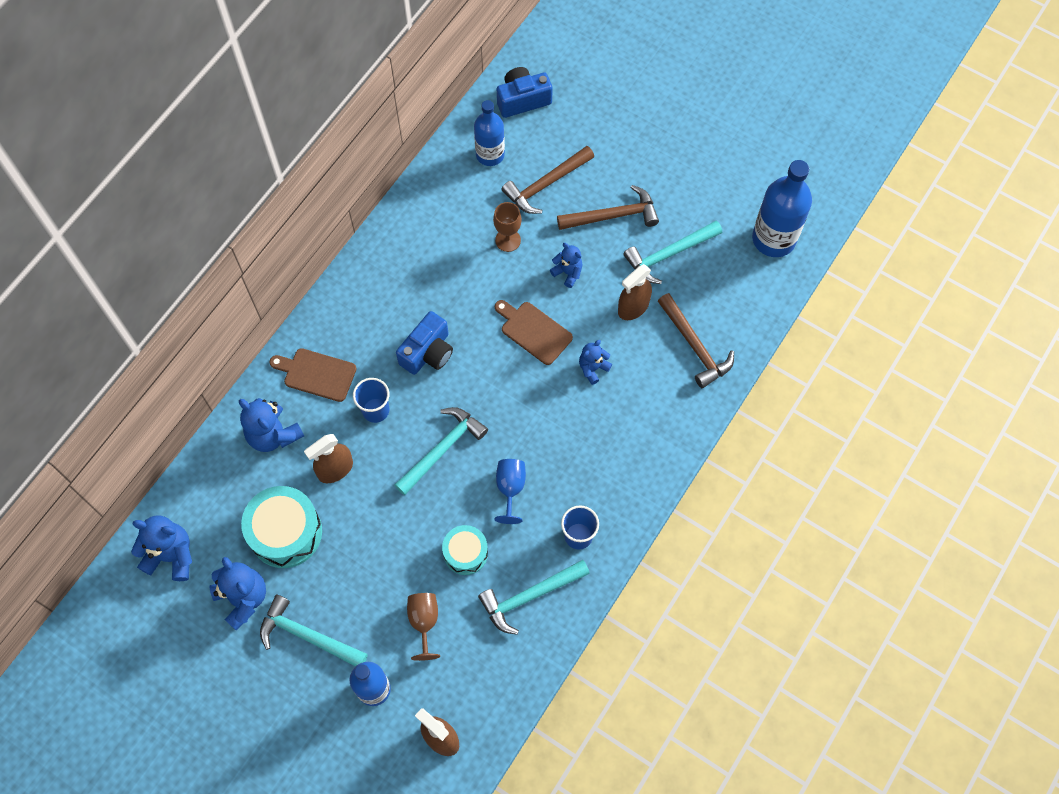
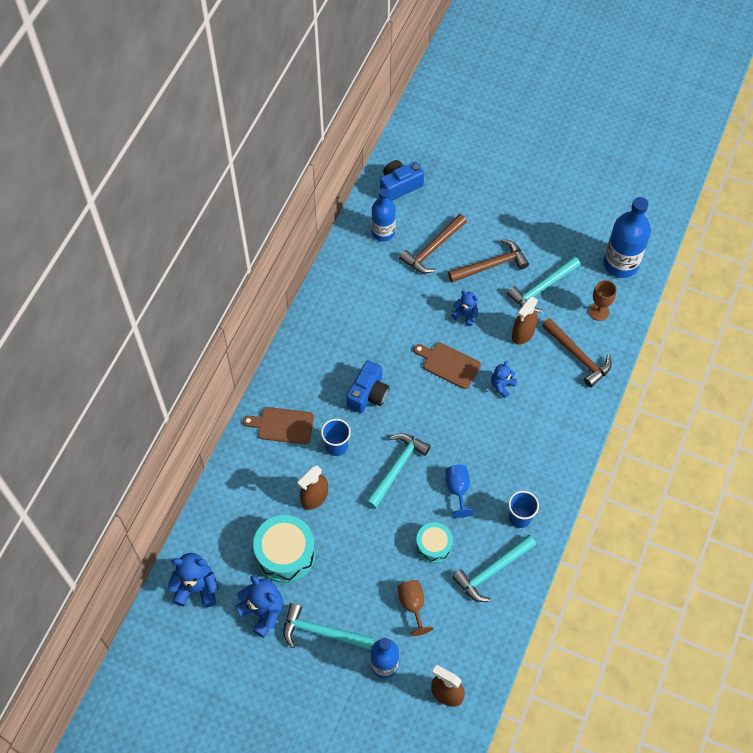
camera: 10 degrees left, 5 degrees down
blue teddy bear [239,398,304,452] -> none
brown goblet [493,202,521,252] -> brown goblet moved to [589,280,616,321]

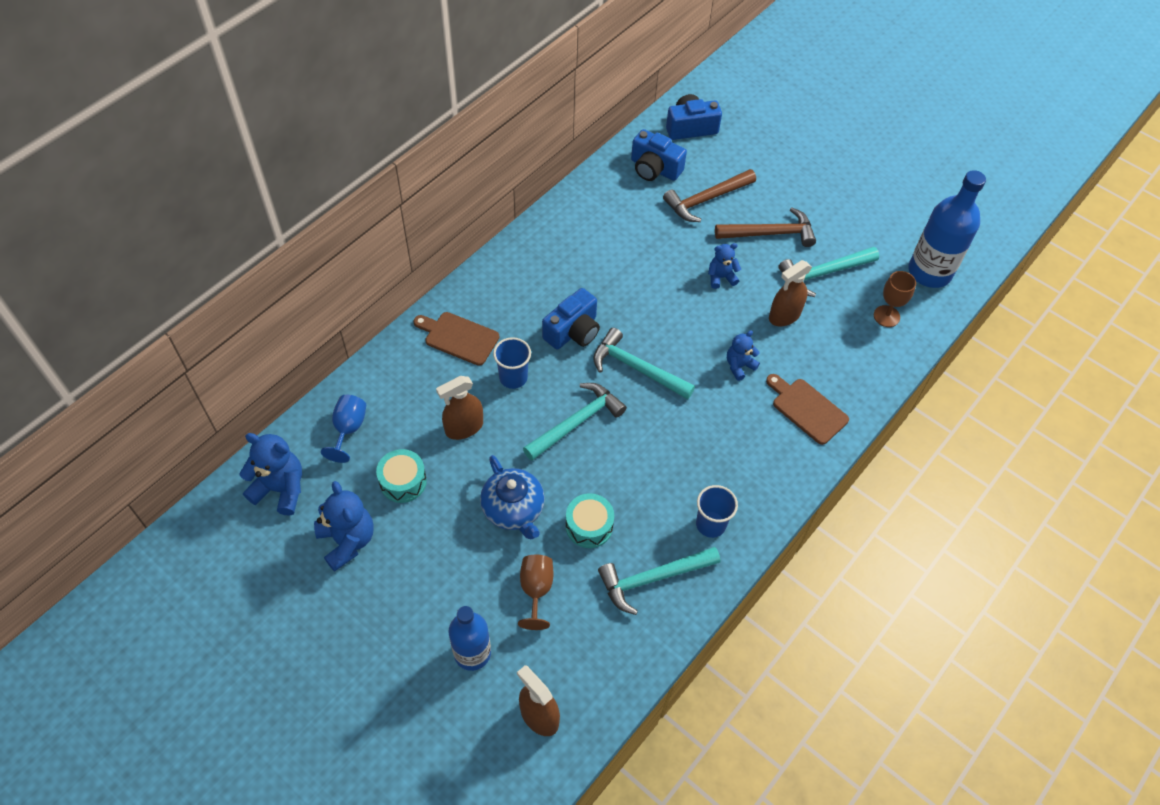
camera: 15 degrees right, 5 degrees down
turquoise drum [253,515,315,583] -> turquoise drum [376,449,427,503], size x0.61
turquoise hammer [283,603,374,650] -> turquoise hammer moved to [593,328,695,400]
blue bottle [371,188,396,242] -> blue camera [631,129,687,181]
brown cutting board [414,342,481,389] -> brown cutting board moved to [766,374,849,445]
blue goblet [445,465,475,518] -> blue goblet moved to [321,395,366,463]
blue teddy bear [451,290,478,326] -> blue teddy bear turned 60 degrees counterclockwise [708,243,741,289]
brown hammer [542,318,612,387] -> none
none -> blue teapot [480,455,545,539]

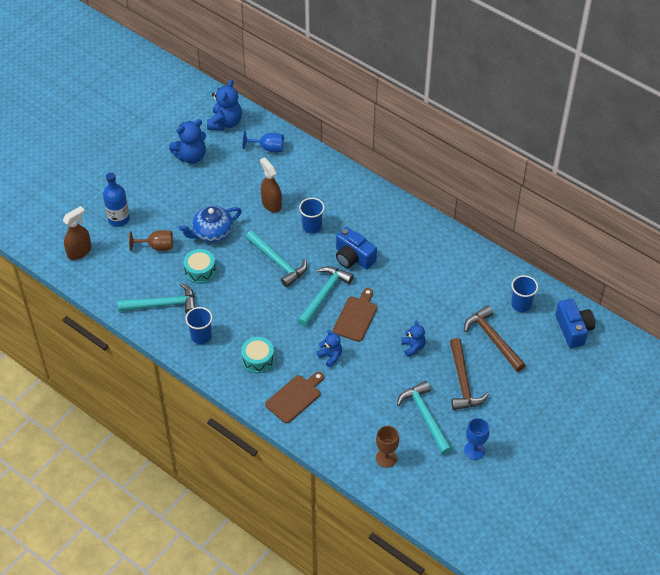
camera: 90 degrees right, 5 degrees down
turquoise drum [376,449,427,503] -> turquoise drum moved to [241,337,274,373]
brown cutting board [413,312,500,366] -> brown cutting board moved to [333,288,377,342]
turquoise hammer [598,547,720,615] -> turquoise hammer turned 105 degrees clockwise [118,283,195,314]
blue camera [631,129,687,181] -> blue cup [511,275,538,312]
brown spray bottle [769,260,812,326] -> none
blue bottle [909,170,986,288] -> none
none -> blue goblet [464,418,490,460]

